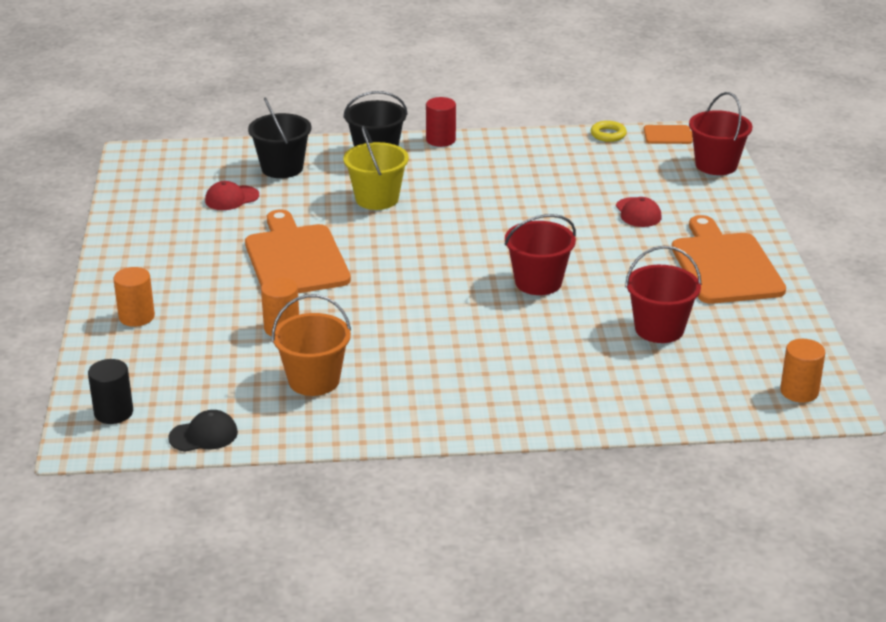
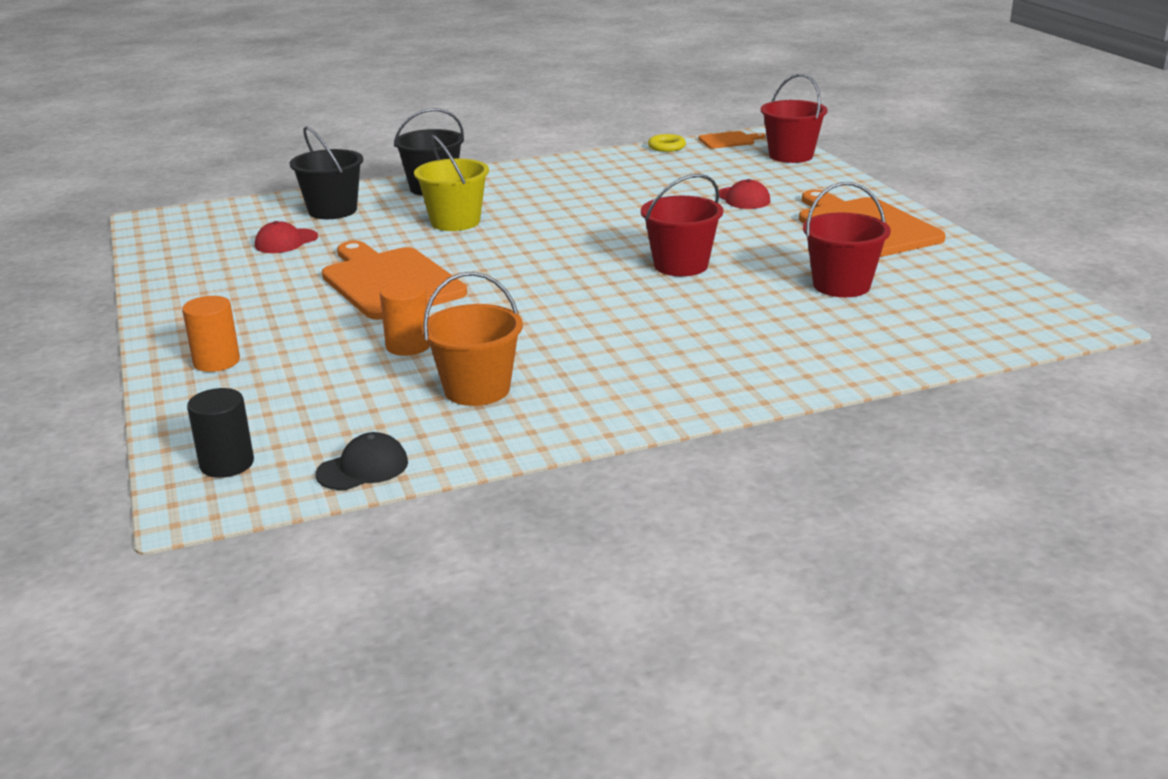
camera: 15 degrees left, 5 degrees down
red cylinder [426,97,456,147] -> none
orange cylinder [780,339,826,403] -> none

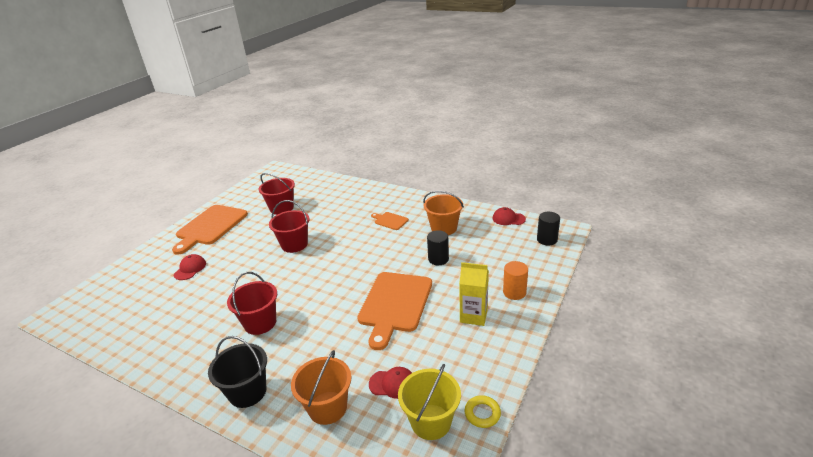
camera: 130 degrees left, 5 degrees up
black bucket [289,126,363,219] -> orange bucket [291,350,351,425]
black cap [316,432,408,490] -> red cap [493,207,526,225]
orange cylinder [380,281,430,356] -> black cylinder [427,230,449,265]
yellow bucket [414,135,489,231] -> yellow bucket moved to [398,364,461,440]
yellow ring [648,134,686,152] -> yellow ring moved to [465,395,501,428]
orange cutting board [698,131,766,149] -> orange cutting board moved to [371,212,409,230]
red bucket [761,74,828,163] -> red bucket moved to [227,272,277,335]
none -> yellow carton [459,262,489,326]

